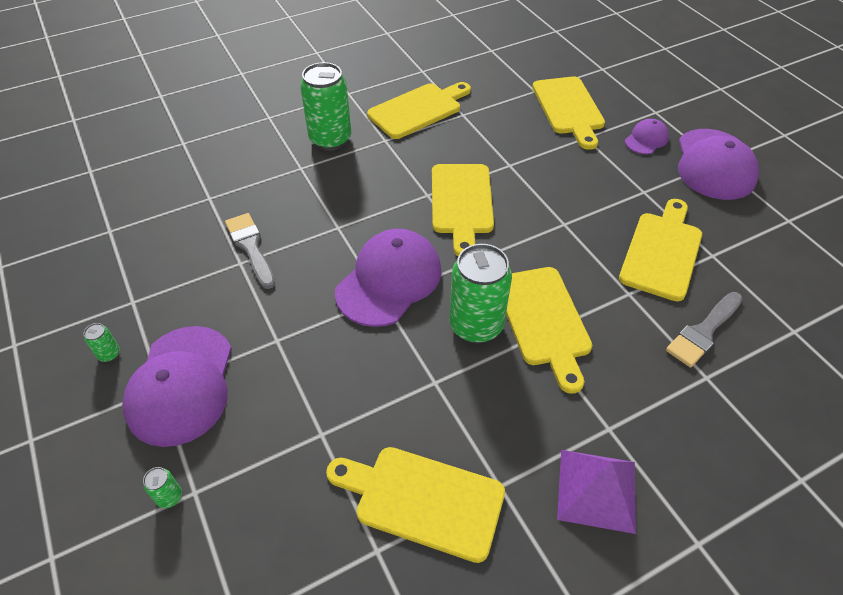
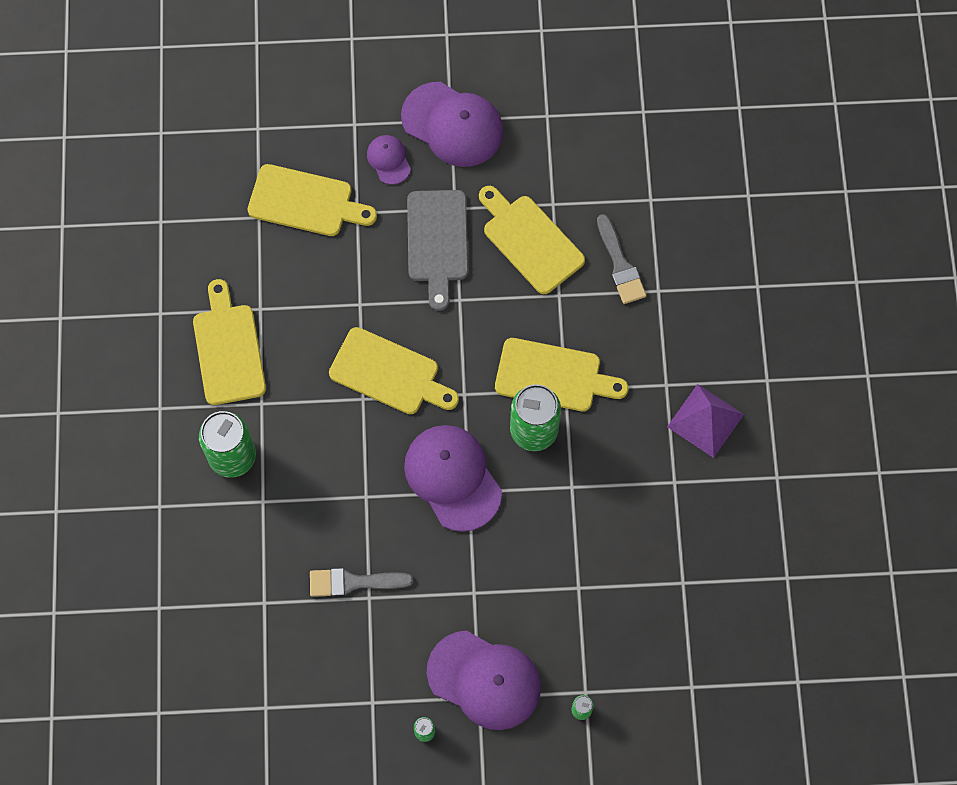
camera: 65 degrees left, 20 degrees up
yellow cutting board [326,447,505,563] -> none
none -> grey cutting board [407,190,468,311]

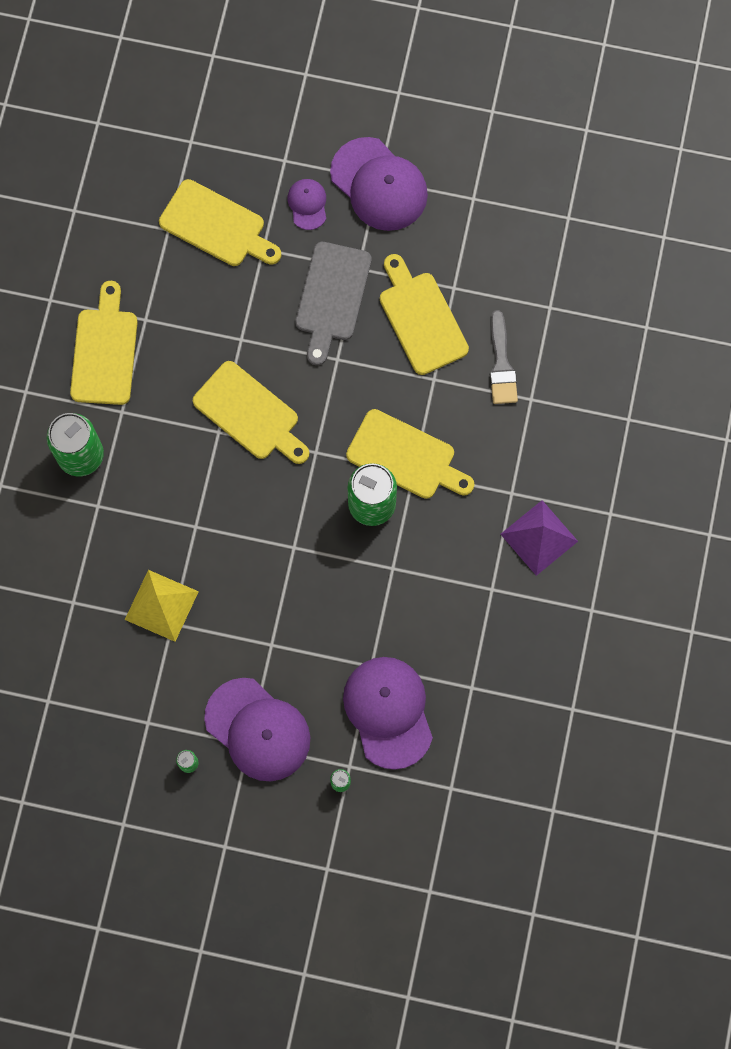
camera: 15 degrees right, 5 degrees up
grey brush [310,568,413,597] -> yellow pyramid [125,570,199,642]
purple cap [404,425,502,532] -> purple cap moved to [343,657,433,770]

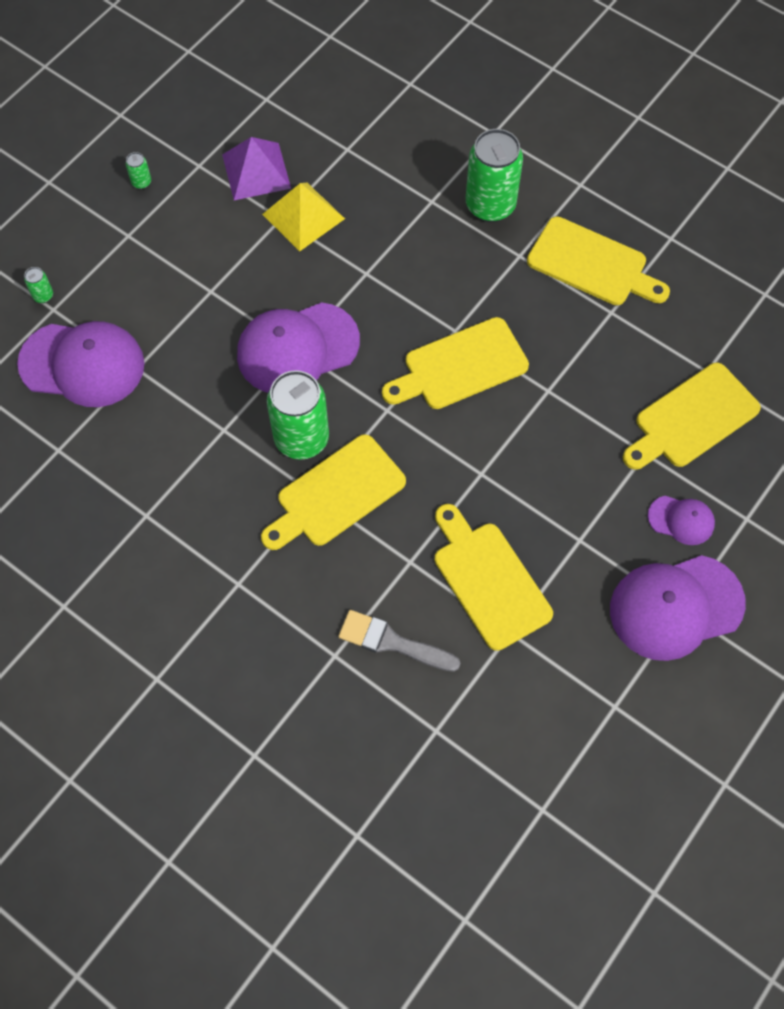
camera: 115 degrees right, 10 degrees down
purple cap [204,678,310,781] -> purple cap moved to [237,302,360,393]
grey cutting board [295,242,372,365] -> none
yellow cutting board [380,254,469,375] -> yellow cutting board turned 120 degrees counterclockwise [435,504,553,651]
purple pyramid [501,500,578,576] -> purple pyramid moved to [222,137,291,200]

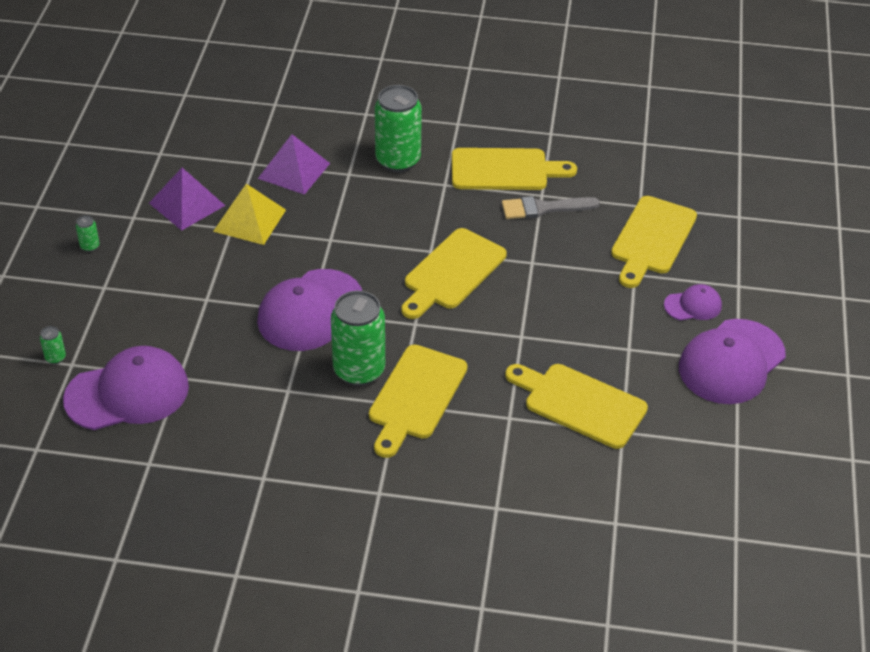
camera: 30 degrees left, 20 degrees down
grey brush [338,610,460,672] -> grey brush moved to [502,196,600,219]
none -> purple pyramid [258,134,330,195]

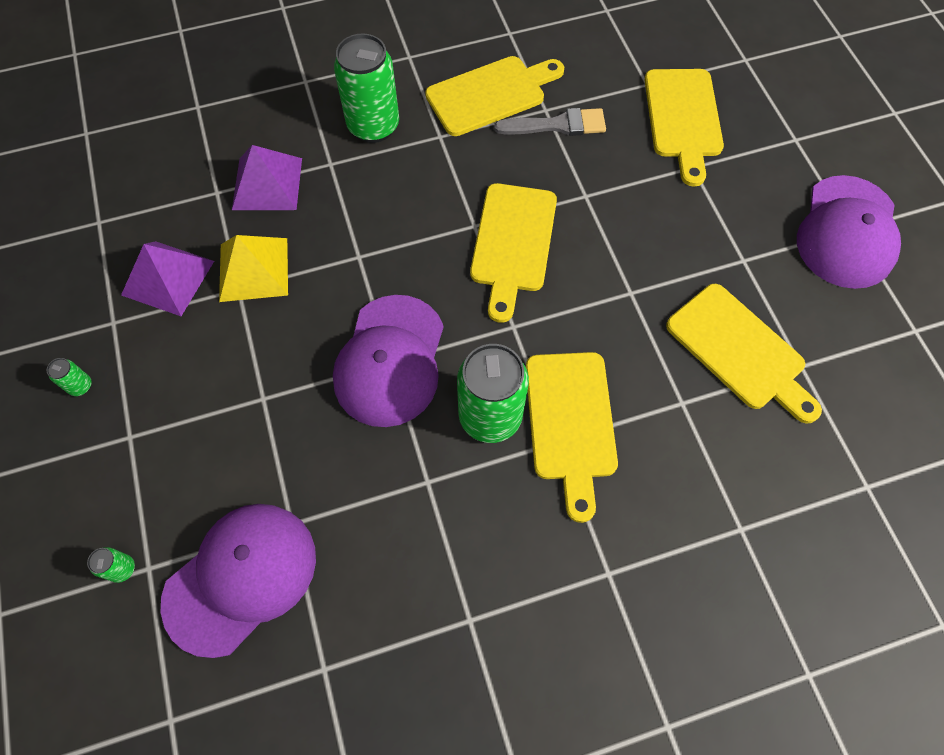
camera: 25 degrees left, 20 degrees up
grey brush [502,196,600,219] -> grey brush turned 150 degrees counterclockwise [494,108,606,136]
yellow cutting board [505,364,648,449] -> yellow cutting board turned 135 degrees counterclockwise [666,284,822,424]
purple cap [664,284,722,320] -> none

